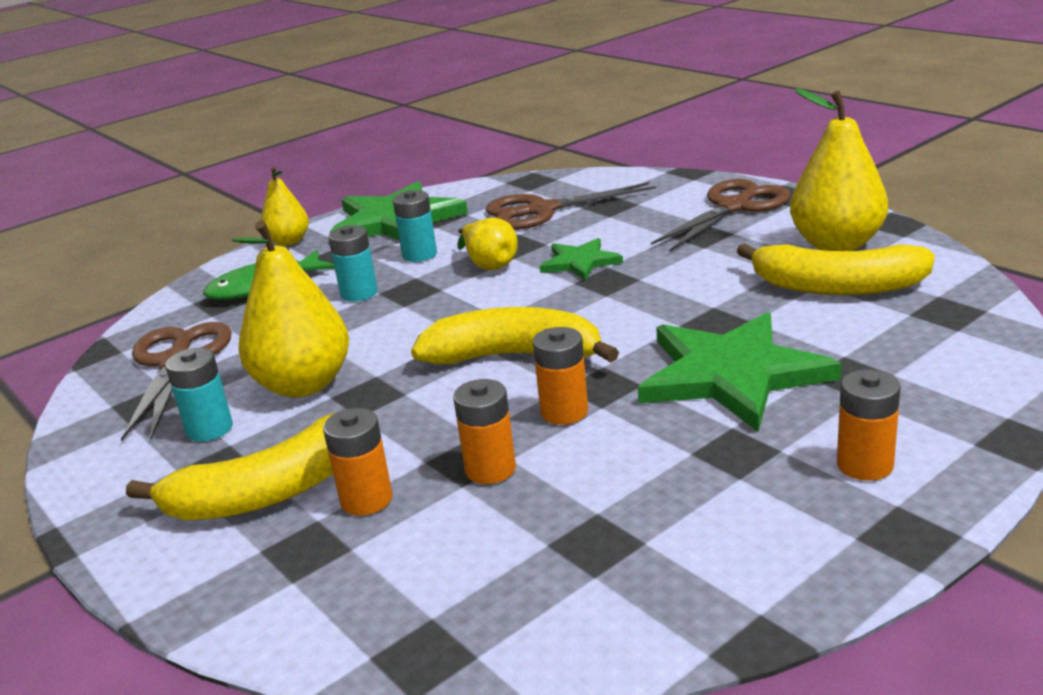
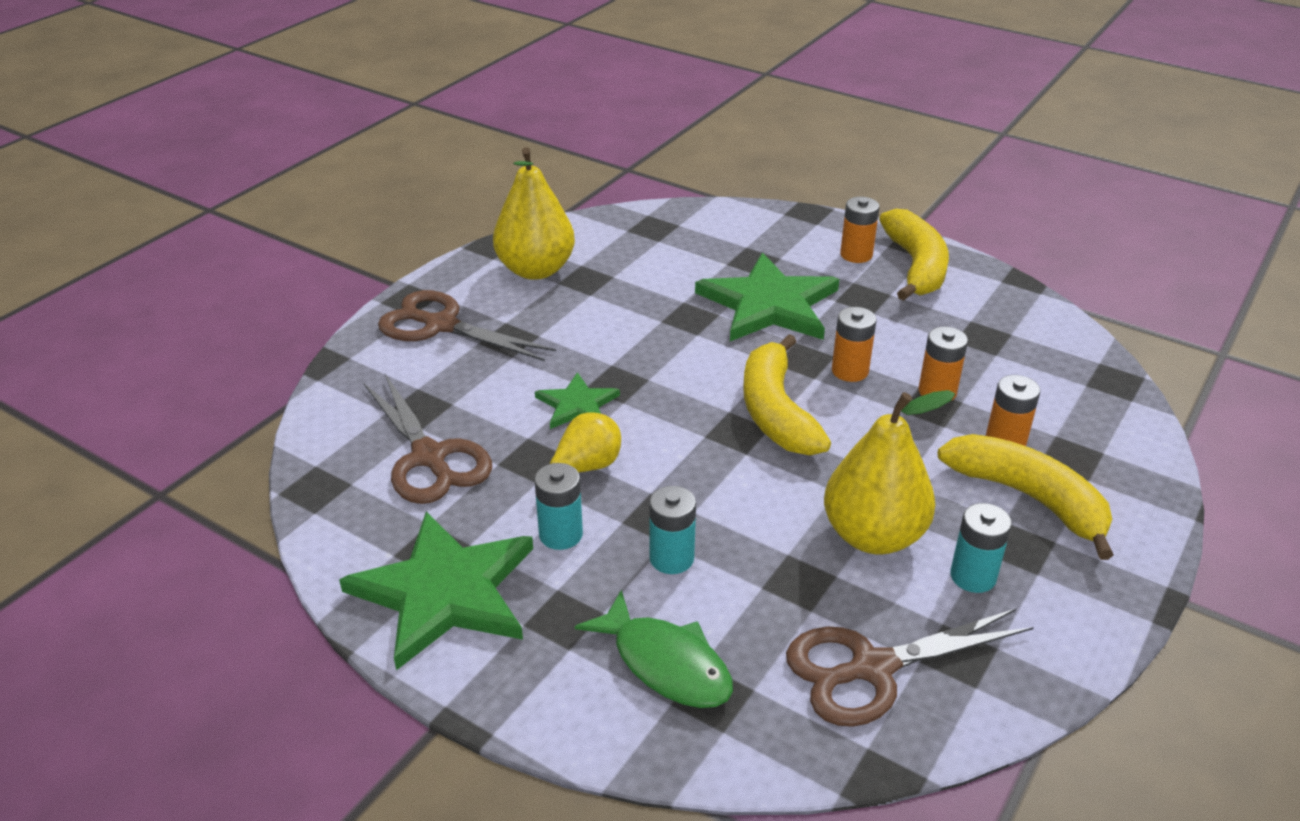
camera: 110 degrees left, 10 degrees up
yellow pear [261,167,309,246] -> none
yellow banana [737,243,935,295] -> yellow banana moved to [879,209,949,301]

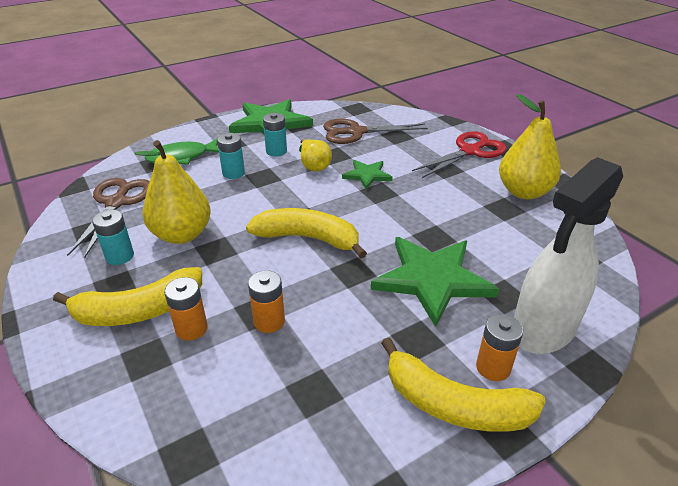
camera: 115 degrees right, 0 degrees up
brown scissors [378,290,556,361] -> red scissors [412,131,506,178]
orange battery [832,307,876,382] -> none
none -> white spray bottle [514,157,623,354]

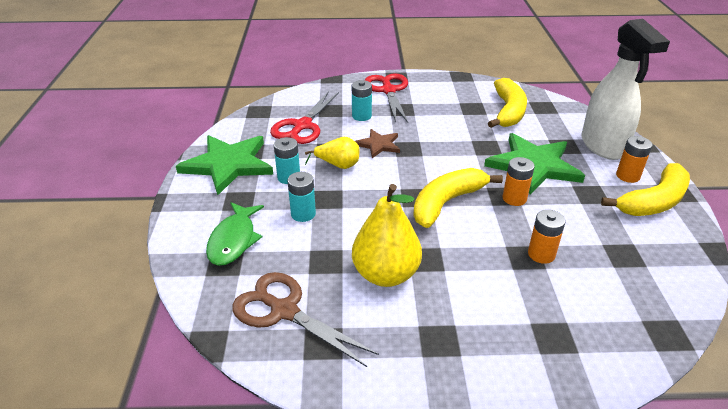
camera: 60 degrees left, 0 degrees up
yellow banana [53,267,202,326] -> yellow banana moved to [488,78,527,128]
turquoise battery [92,210,134,265] -> turquoise battery moved to [352,80,372,121]
orange battery [164,277,208,340] -> orange battery moved to [503,157,535,206]
brown scissors [323,119,428,144] -> red scissors [270,91,339,144]
green star [342,160,393,190] -> brown star [355,129,400,158]
yellow pear [499,94,561,199] -> none

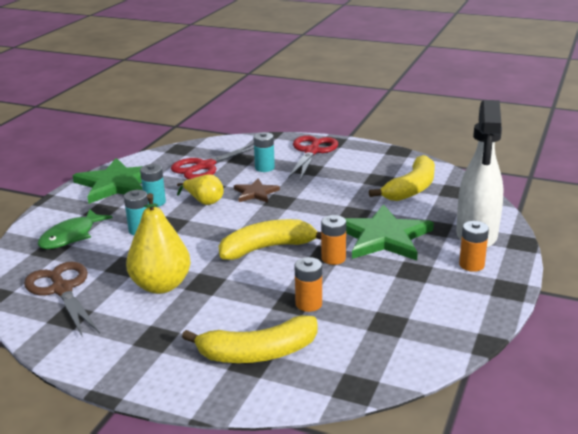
camera: 25 degrees right, 10 degrees down
yellow banana [601,163,690,216] -> yellow banana moved to [182,315,318,363]

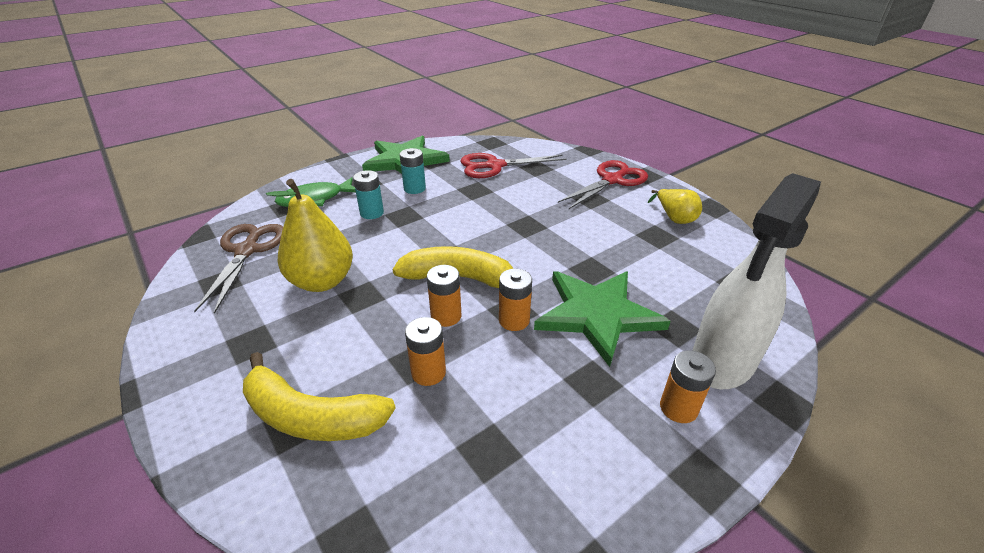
camera: 30 degrees right, 10 degrees up
yellow pear [177,174,224,205] -> yellow pear moved to [648,189,702,224]
brown star [234,179,280,203] -> none
turquoise battery [253,132,275,172] -> none
yellow banana [369,155,435,201] -> none
none -> orange battery [427,265,462,327]

